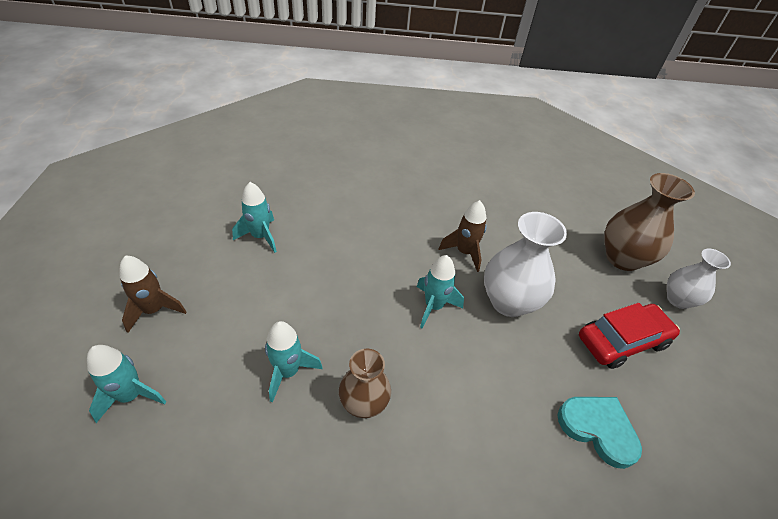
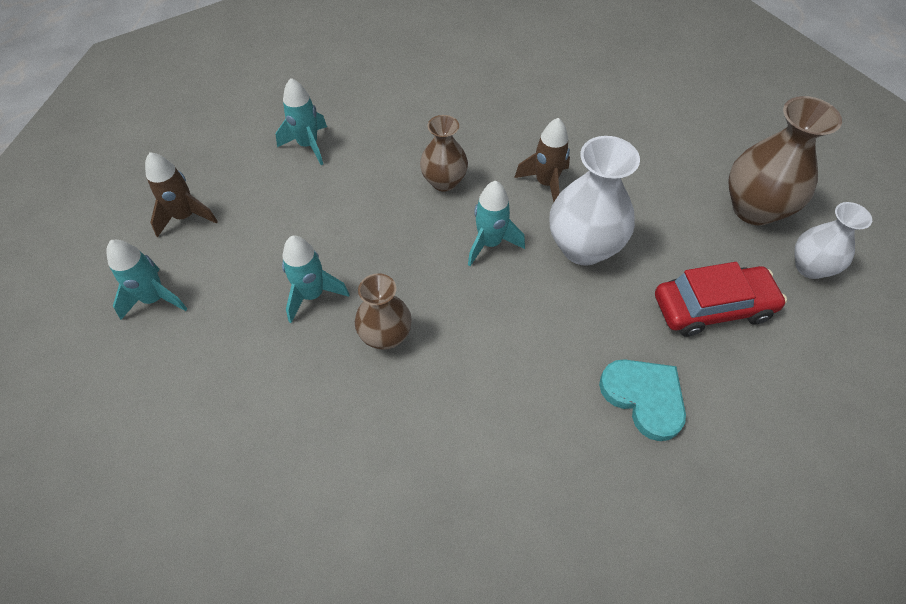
camera: 15 degrees right, 10 degrees up
none -> brown vase [420,115,468,192]

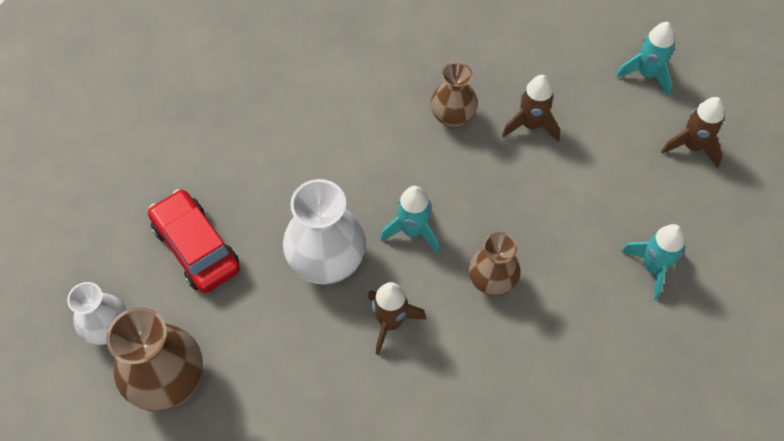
camera: 155 degrees right, 5 degrees up
turquoise rocket [282,236,350,323] -> brown rocket [502,75,560,142]
turquoise heart [599,359,686,441] -> none
red car [655,262,787,337] -> red car turned 90 degrees clockwise [148,189,240,293]

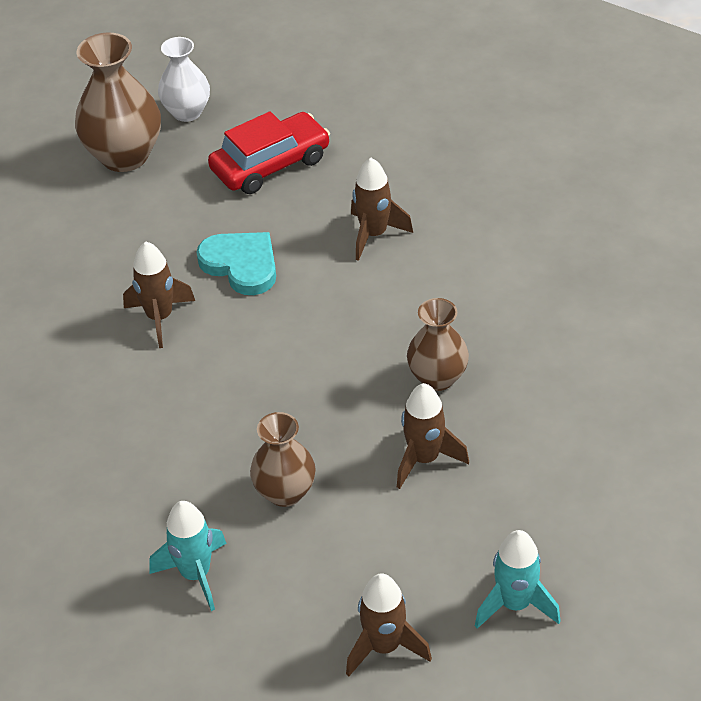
camera: 95 degrees right, 15 degrees down
white vase [283,179,366,284] -> turquoise heart [196,232,276,295]
turquoise rocket [380,186,439,254] -> none
brown vase [469,232,521,296] -> brown vase moved to [250,412,316,507]
none -> brown rocket [351,158,413,261]

